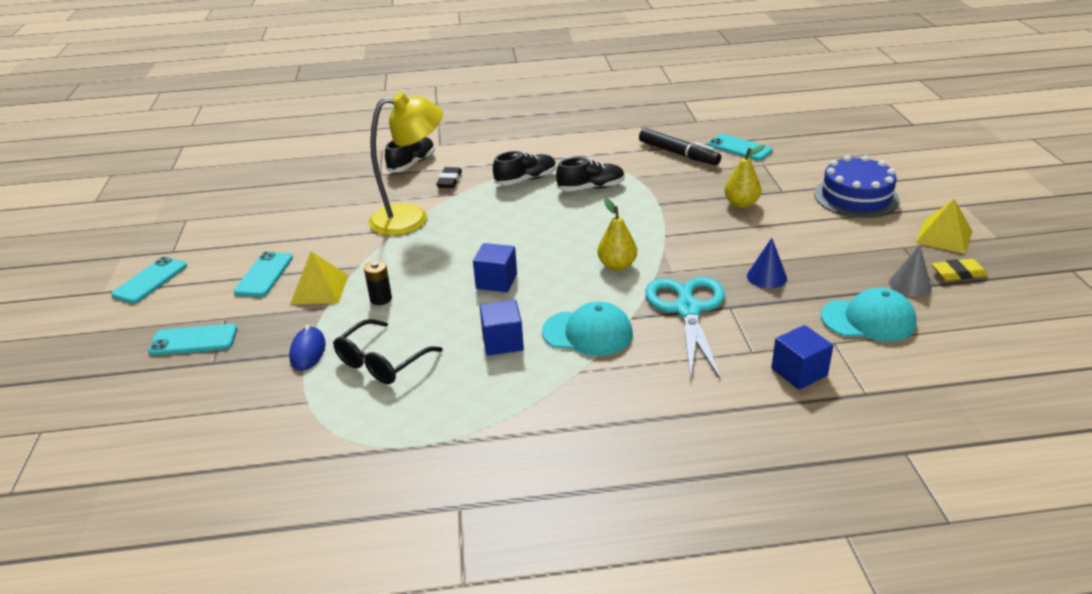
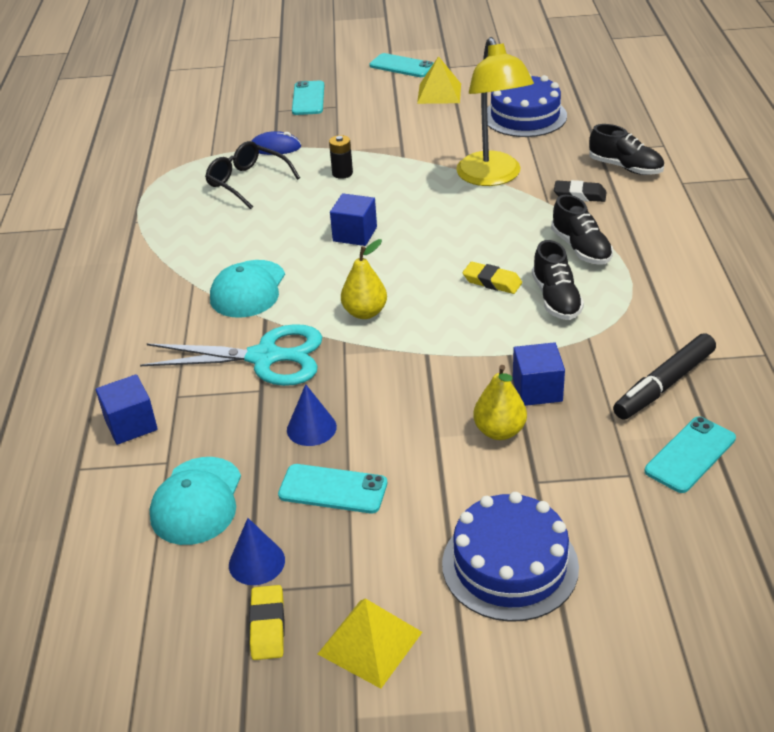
camera: 95 degrees right, 5 degrees up
turquoise phone [234,252,293,297] -> turquoise phone moved to [278,464,387,513]
yellow pyramid [290,252,348,304] -> yellow pyramid moved to [417,56,461,104]
blue cube [479,300,524,356] -> blue cube moved to [513,342,565,406]
grey cone [889,245,932,297] -> blue cone [229,518,285,585]
none -> yellow eraser [463,262,522,294]
none -> blue cake [487,73,567,137]

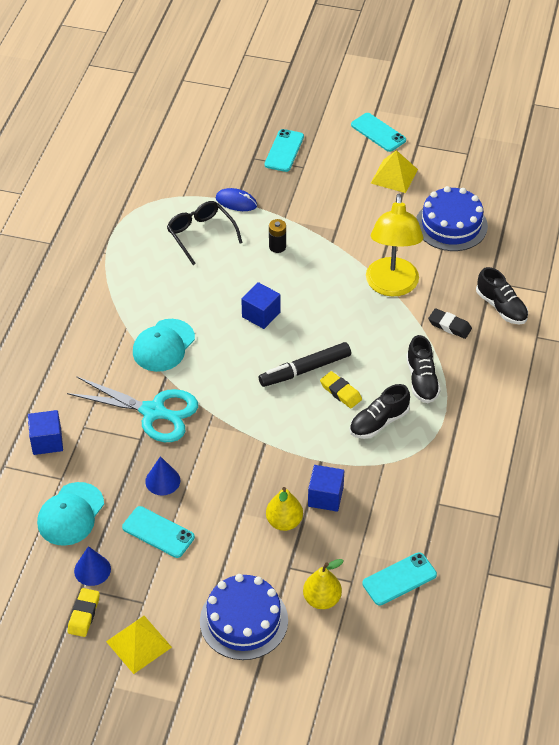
camera: 15 degrees right, 10 degrees up
yellow pear [341,239,387,319] -> yellow pear moved to [303,559,344,609]
black shoe [532,240,584,320] -> black shoe turned 45 degrees clockwise [350,384,410,439]
black marker [613,333,716,419] -> black marker moved to [259,342,351,387]

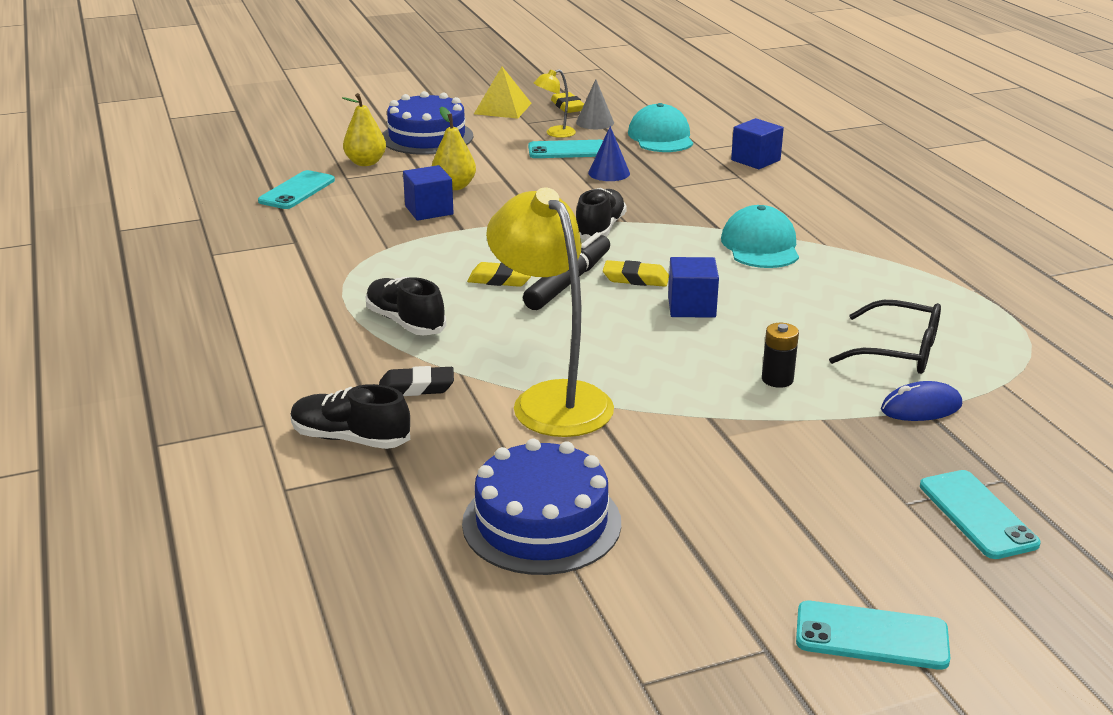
camera: 145 degrees right, 20 degrees down
turquoise scissors [67,376,198,442] -> none
blue cone [74,546,111,586] -> grey cone [576,79,614,129]
black shoe [350,384,410,439] -> black shoe moved to [576,188,627,240]
yellow pyramid [371,150,418,193] -> none
none -> yellow lamp [534,69,576,138]
none -> yellow eraser [603,260,669,287]

